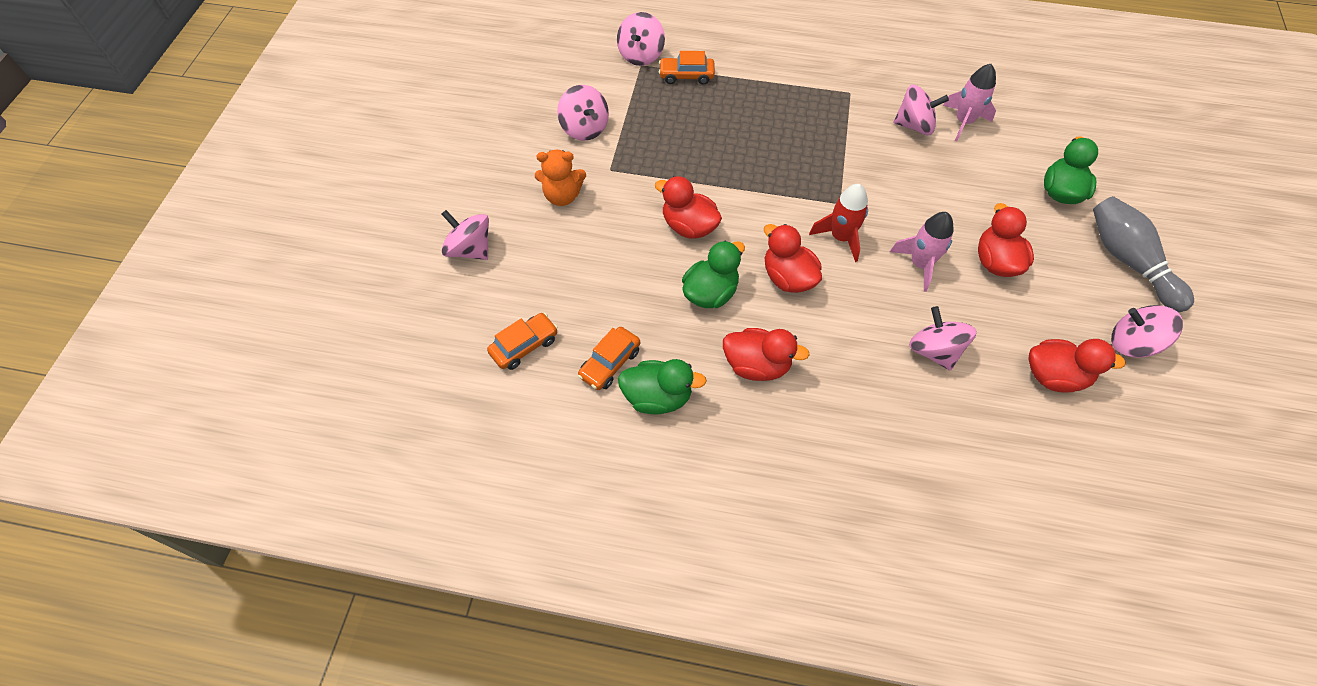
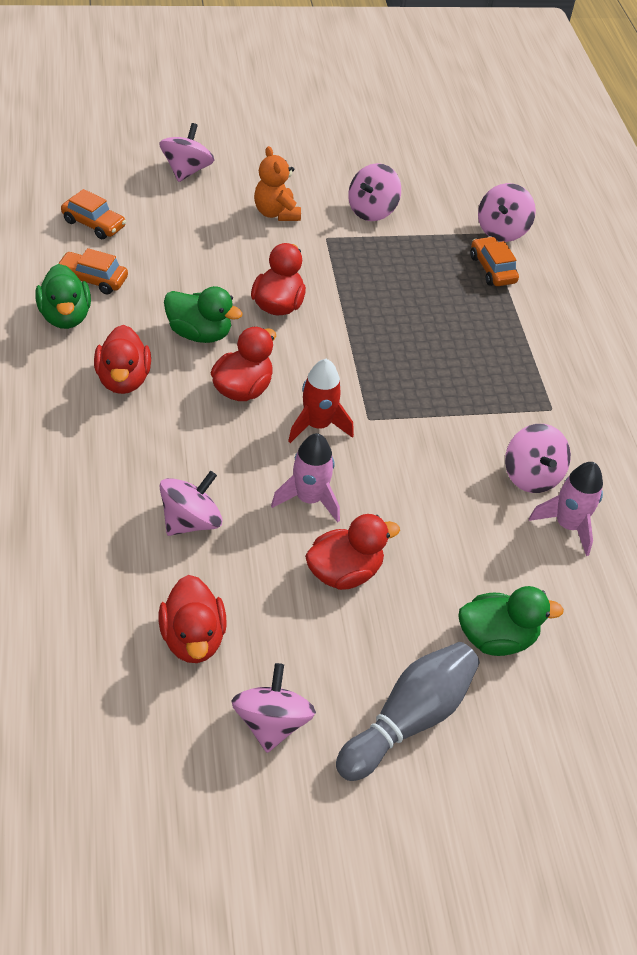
camera: 65 degrees right, 10 degrees down
pink spinning top [617,12,665,66] -> pink spinning top turned 60 degrees counterclockwise [478,183,536,242]

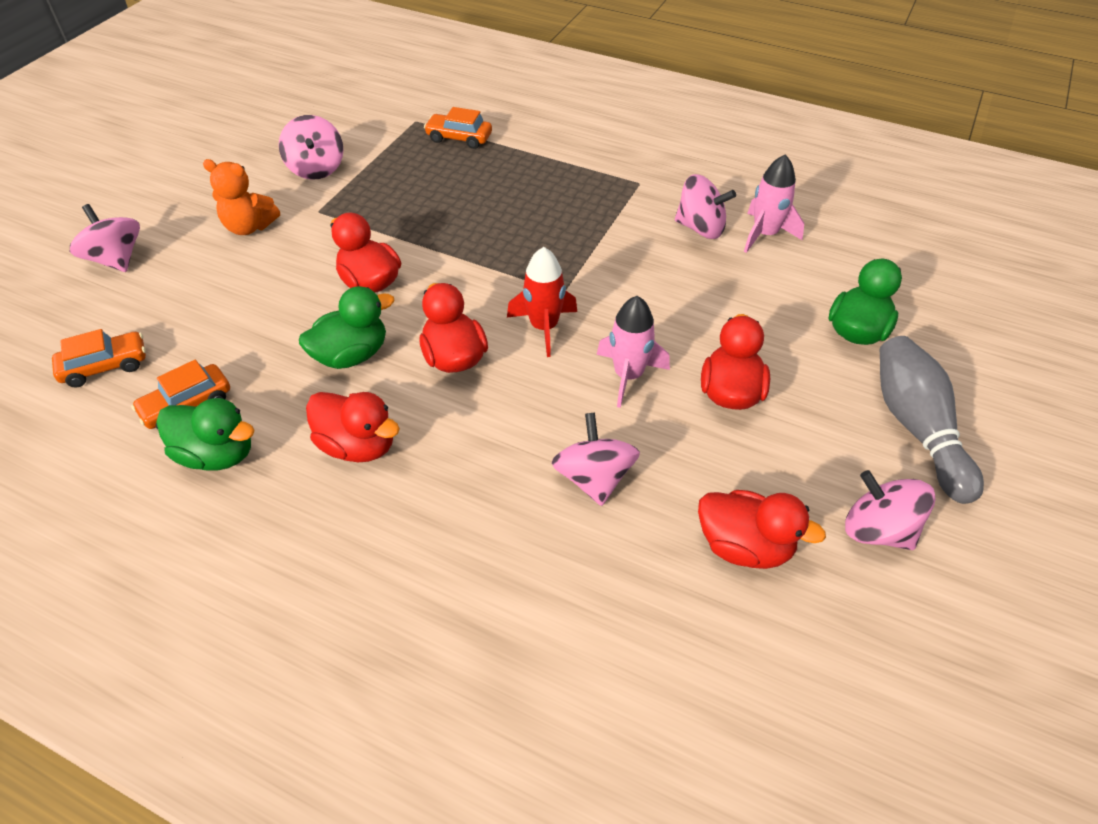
camera: 50 degrees left, 0 degrees up
pink spinning top [478,183,536,242] -> none

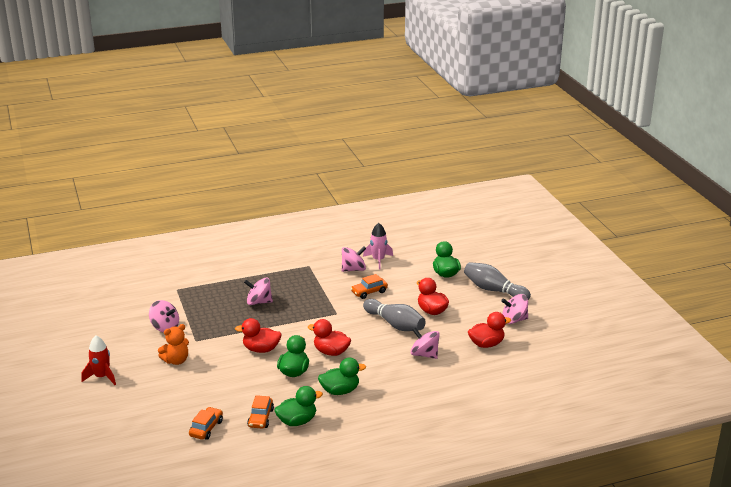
camera: 45 degrees left, 20 degrees down
pink spinning top [70,204,140,272] -> pink spinning top moved to [244,277,273,305]
red duck [306,392,400,462] -> green duck [318,358,366,395]
orange car [424,107,492,149] -> orange car moved to [351,274,388,299]
red rocket [507,247,577,357] -> red rocket moved to [81,336,116,385]
pink rocket [597,296,670,408] -> grey bowling pin [363,299,426,331]

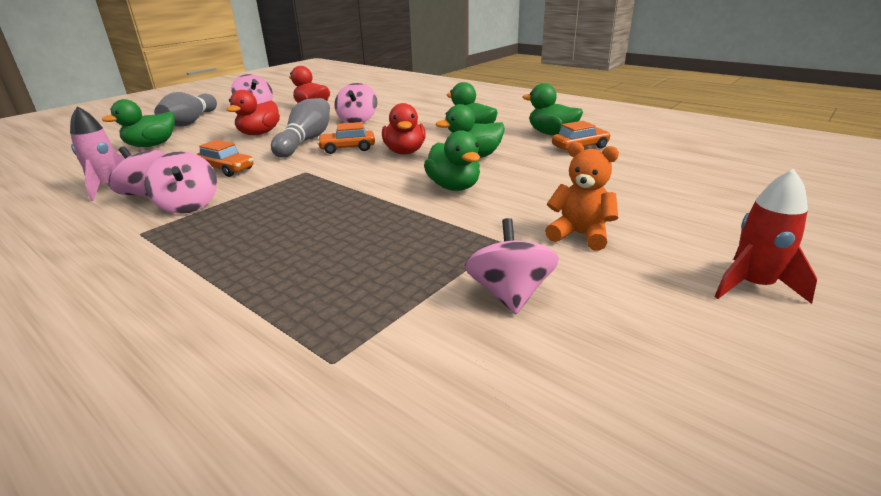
camera: 120 degrees left, 0 degrees up
orange car [189,407,223,440] -> orange car moved to [317,122,375,154]
red duck [235,318,282,353] -> green duck [424,130,480,191]
pink spinning top [244,277,273,305] -> pink spinning top moved to [144,151,217,214]

